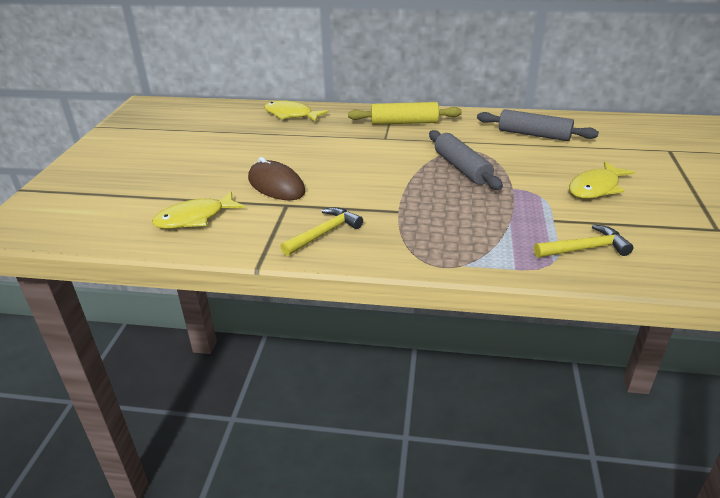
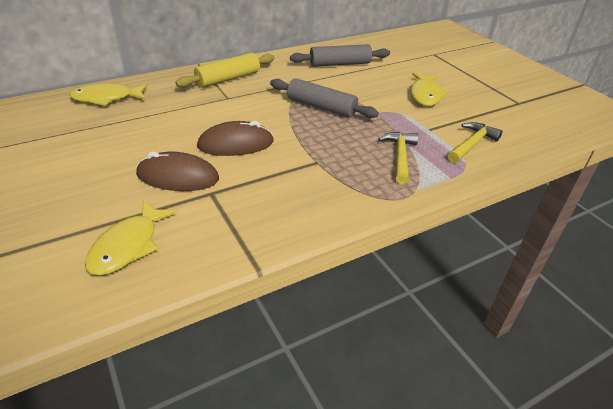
camera: 40 degrees left, 5 degrees up
yellow hammer [280,207,363,256] -> yellow hammer moved to [378,132,419,184]
none -> brown mouse [197,121,274,156]

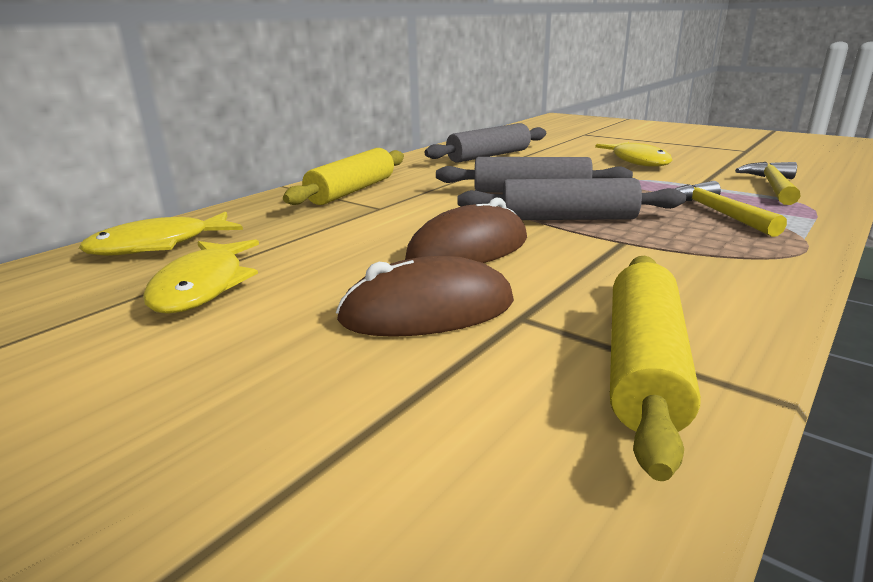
camera: 20 degrees left, 15 degrees down
yellow fish [85,200,177,275] -> yellow fish moved to [143,239,259,314]
none -> grey rolling pin [458,178,686,220]
none -> yellow rolling pin [610,255,701,481]

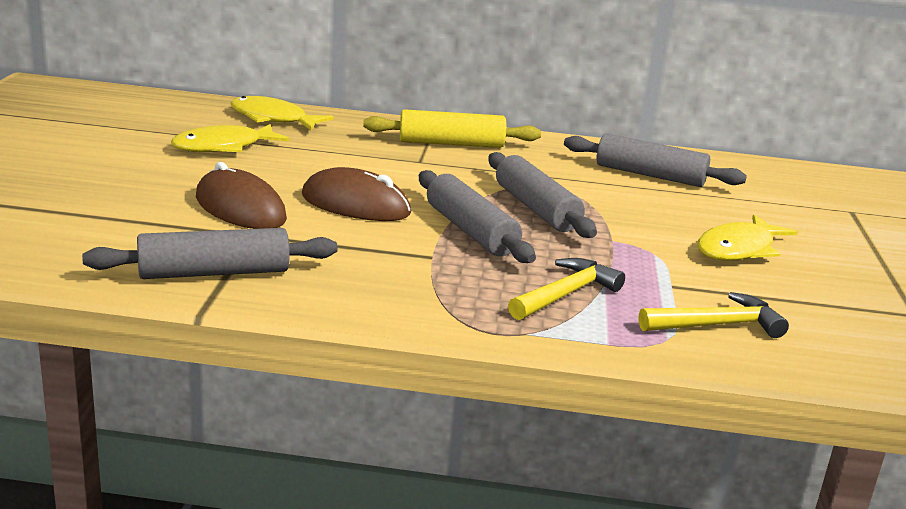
camera: 55 degrees right, 0 degrees up
yellow rolling pin [610,255,701,481] -> grey rolling pin [82,228,338,279]

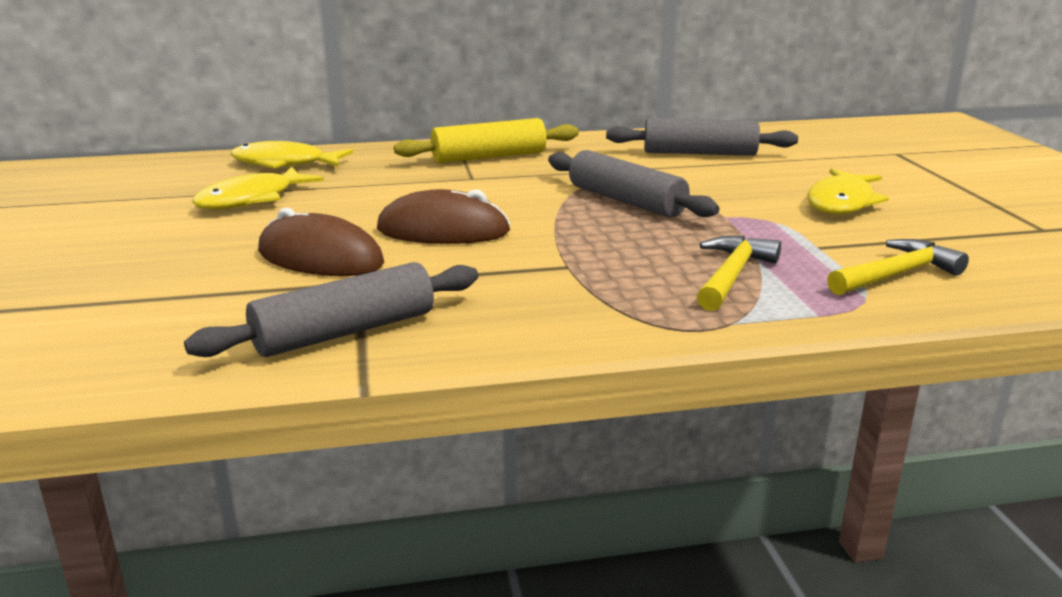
camera: 15 degrees left, 0 degrees up
grey rolling pin [419,170,536,263] -> none

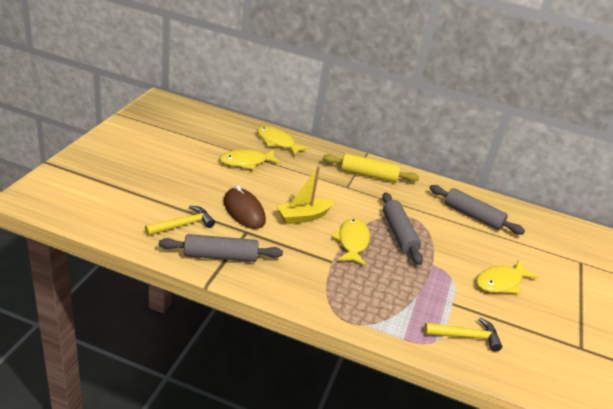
camera: 25 degrees right, 10 degrees up
brown mouse [377,189,511,244] -> yellow boat [276,166,334,224]
yellow hammer [697,236,781,311] -> yellow hammer moved to [145,206,215,236]
none -> yellow fish [332,218,370,266]

